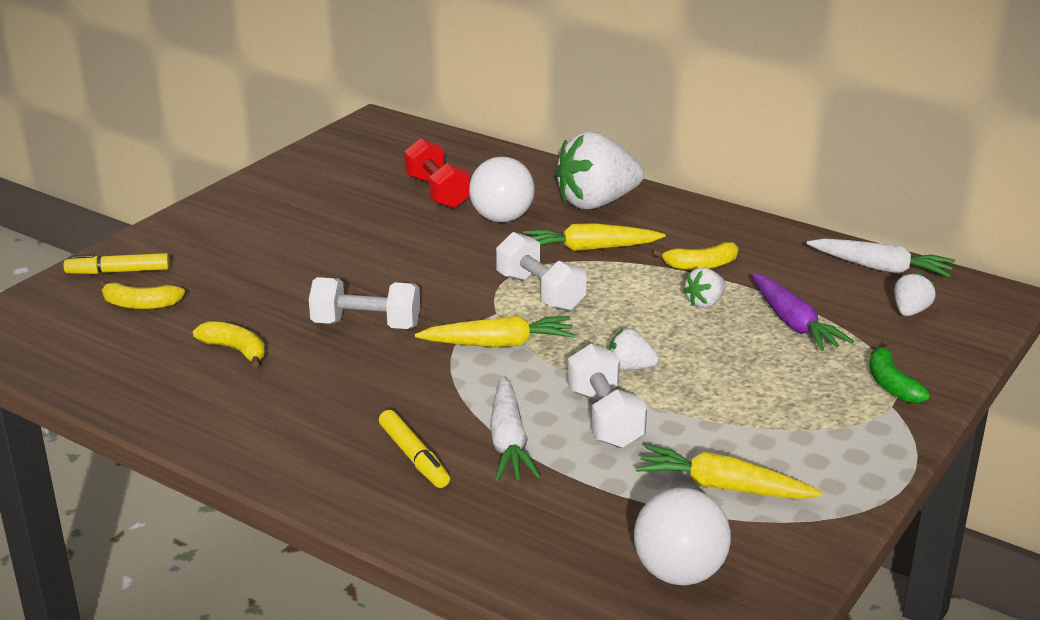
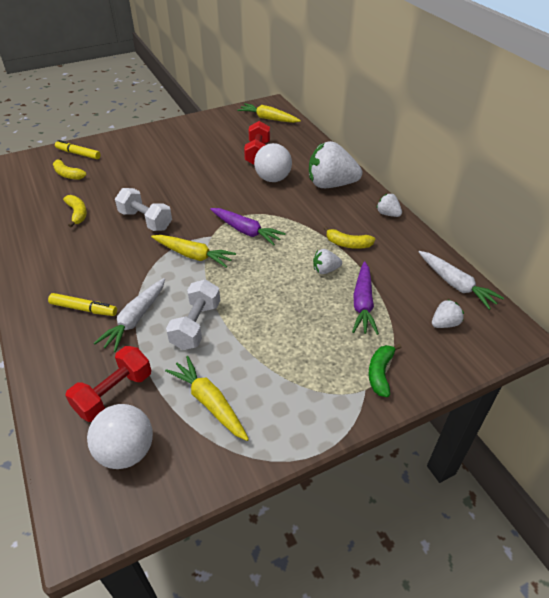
camera: 30 degrees right, 15 degrees up
yellow marker [379,410,450,488] -> yellow marker turned 75 degrees counterclockwise [48,293,117,316]
white dumbbell [496,232,586,311] -> purple carrot [210,208,286,246]
yellow carrot [523,223,665,251] -> yellow carrot moved to [237,103,301,123]
white strawberry [609,328,659,371] -> white strawberry moved to [376,194,402,217]
none -> red dumbbell [65,346,151,422]

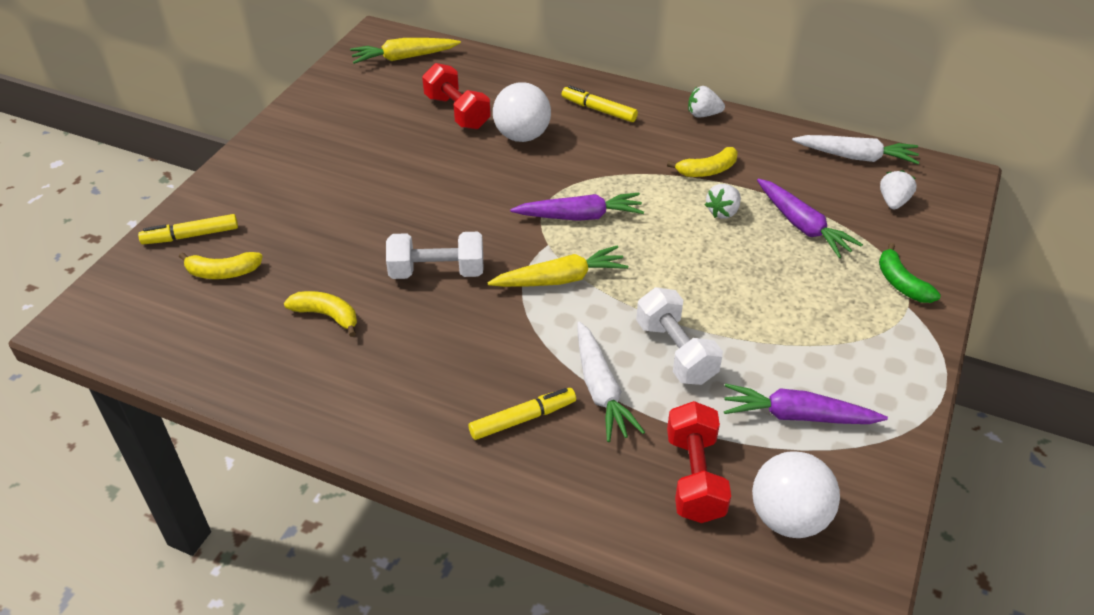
camera: 40 degrees left, 0 degrees up
yellow carrot [165,356,249,441] -> purple carrot [724,383,888,424]
white strawberry [309,141,362,188] -> yellow marker [562,85,638,122]

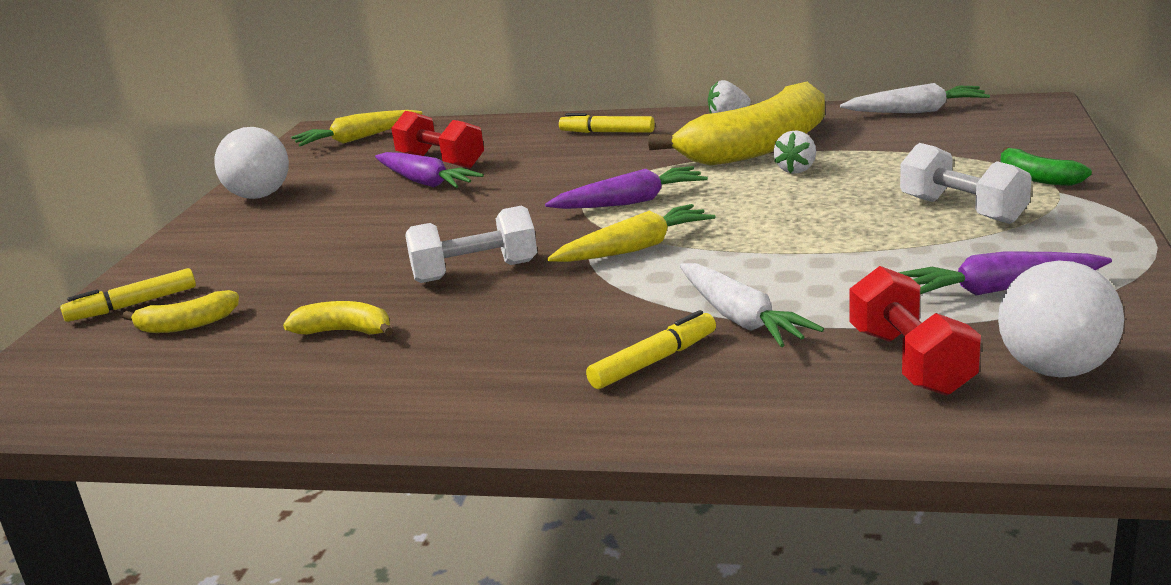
camera: 10 degrees left, 20 degrees down
white ball [493,82,551,142] -> white ball moved to [214,127,289,199]
white dumbbell [636,287,723,385] -> white dumbbell moved to [900,143,1032,224]
yellow banana [667,147,738,177] -> yellow banana [648,82,825,166], size x2.29
purple carrot [757,178,863,258] -> purple carrot moved to [375,152,484,188]
white strawberry [880,170,917,209] -> none

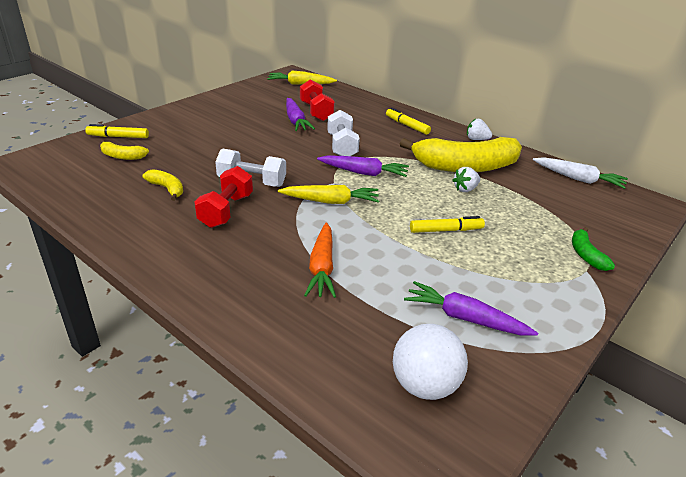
camera: 25 degrees right, 10 degrees up
white ball [214,127,289,199] -> none
yellow marker [586,310,716,389] -> yellow marker moved to [410,216,485,233]
white carrot [680,263,824,347] -> orange carrot [304,223,336,298]
red dumbbell [849,266,981,396] -> red dumbbell moved to [195,166,253,228]
white dumbbell [900,143,1032,224] -> white dumbbell moved to [327,110,360,156]

